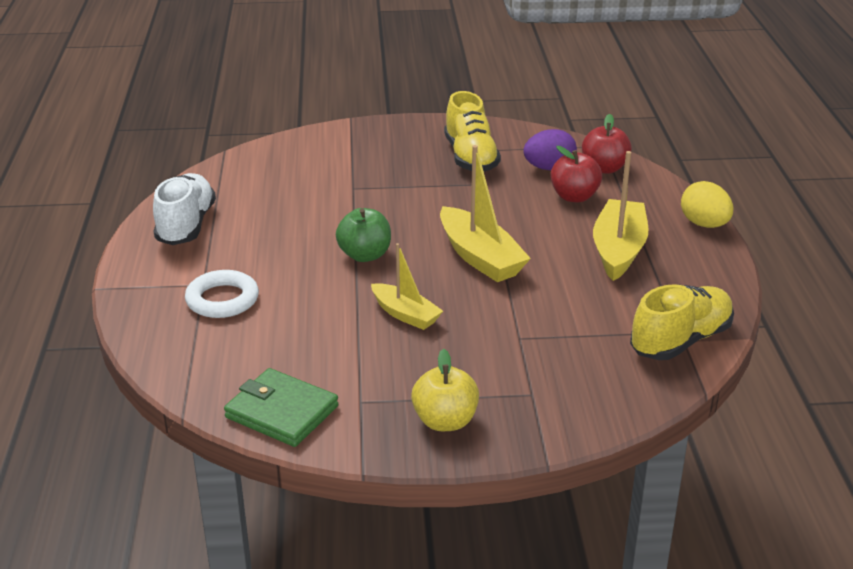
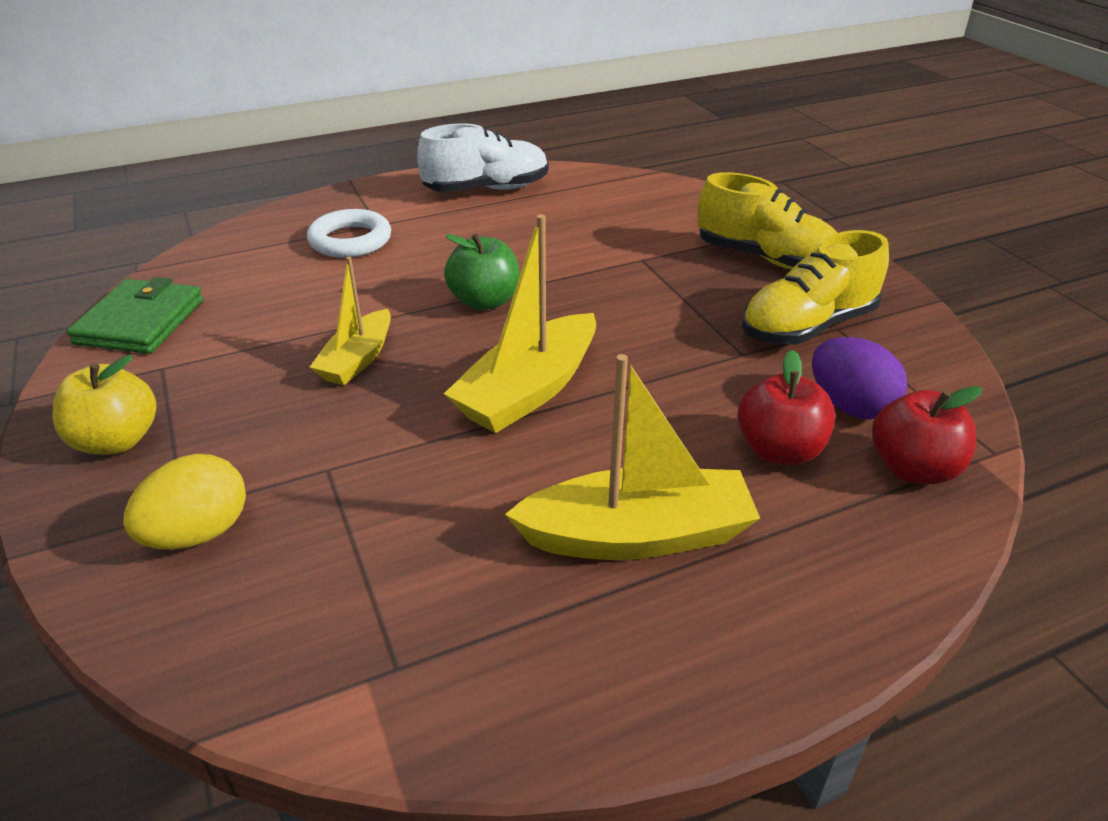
camera: 70 degrees right, 5 degrees up
yellow shoe [630,284,734,360] -> yellow shoe moved to [697,172,837,269]
yellow egg [681,181,734,228] -> yellow egg moved to [123,454,246,550]

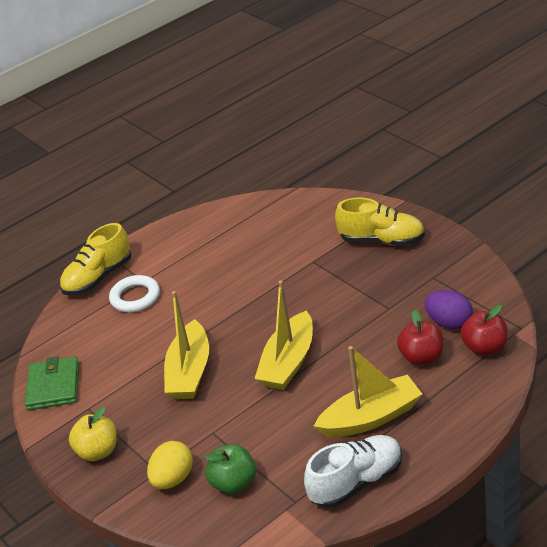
camera: 10 degrees left, 0 degrees up
yellow boat [310,257,391,385] -> yellow boat [164,291,209,399], size x1.60
white shoe [417,124,548,192] -> white shoe moved to [304,435,402,508]
green apple [444,234,519,310] -> green apple moved to [205,445,256,494]
yellow shoe [742,230,889,345] -> yellow shoe moved to [60,223,131,295]

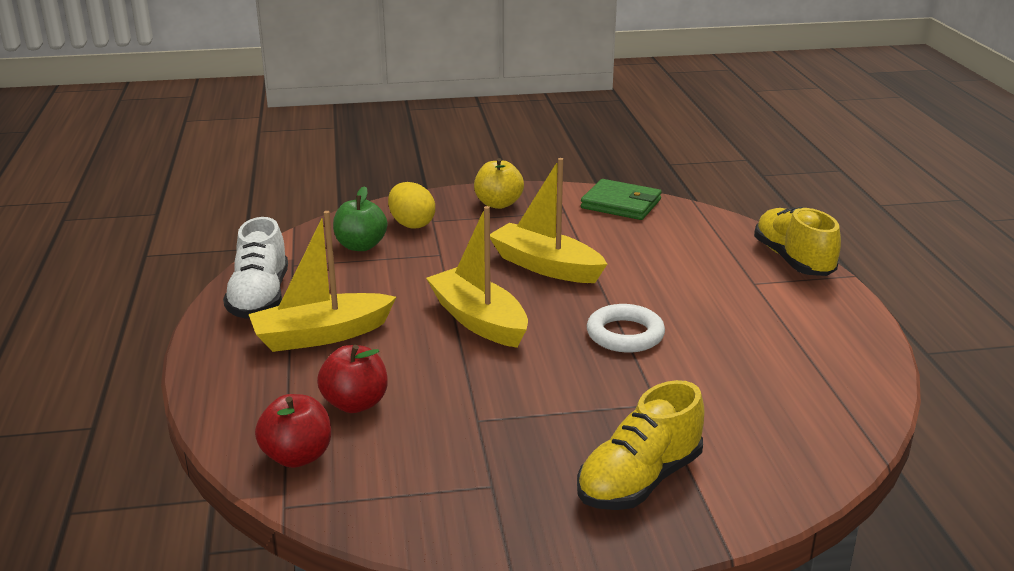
camera: 115 degrees right, 10 degrees down
white ring [109,275,160,313] -> white ring moved to [587,304,665,352]
yellow boat [314,346,422,437] -> yellow boat turned 60 degrees clockwise [249,211,396,352]
purple egg [425,290,473,329] -> none

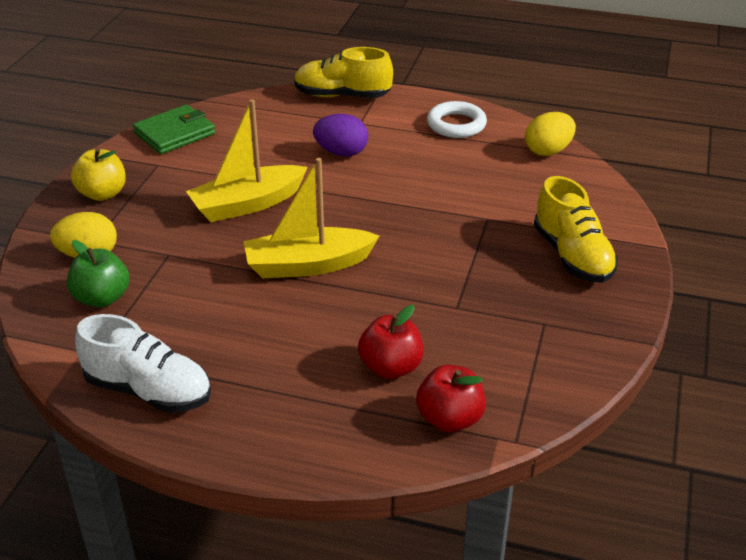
camera: 65 degrees left, 10 degrees up
yellow boat [249,211,396,352] -> none
white ring [587,304,665,352] -> white ring moved to [427,101,487,138]
none -> purple egg [313,114,368,157]
none -> yellow egg [525,112,576,156]

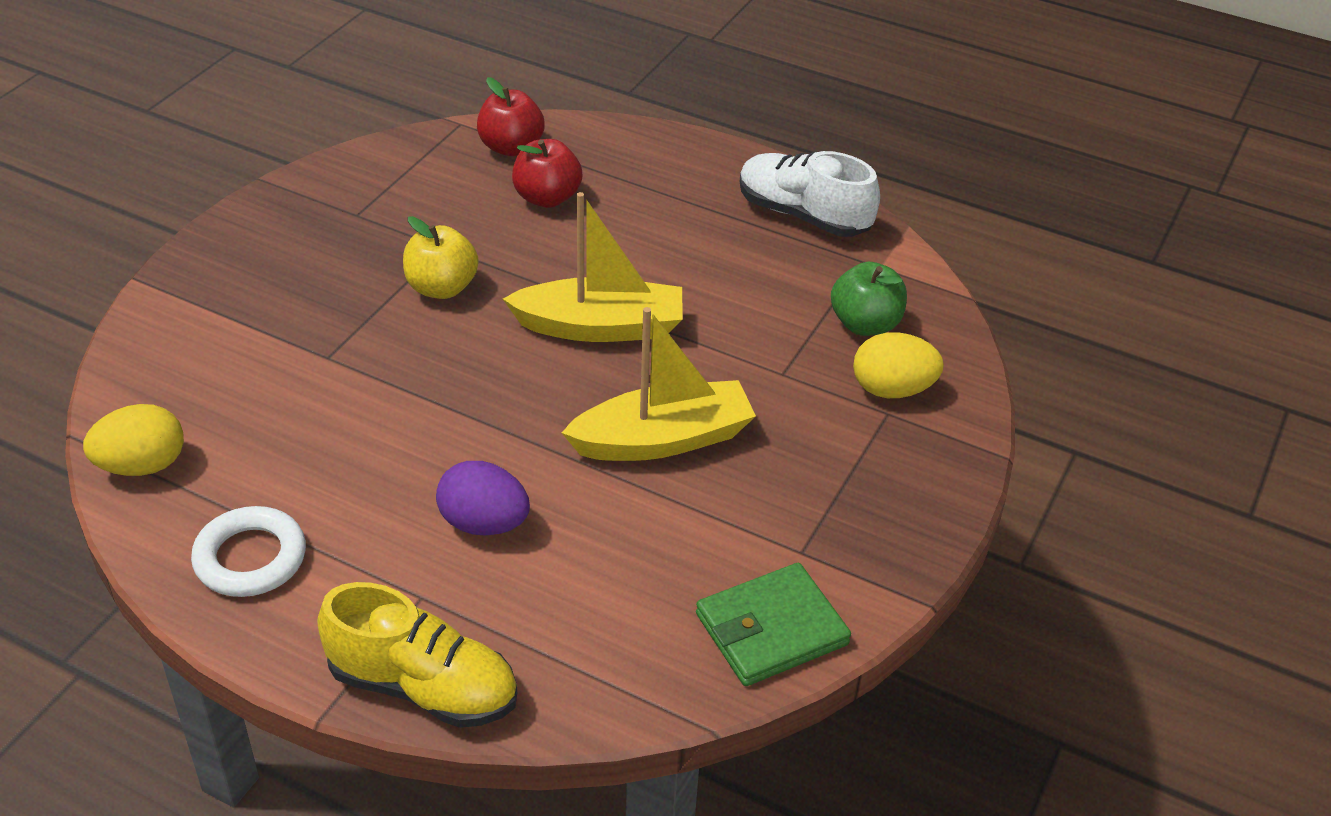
camera: 170 degrees left, 5 degrees up
yellow apple [71,149,126,201] -> yellow apple moved to [403,216,478,299]
yellow shoe [534,176,618,283] -> none

